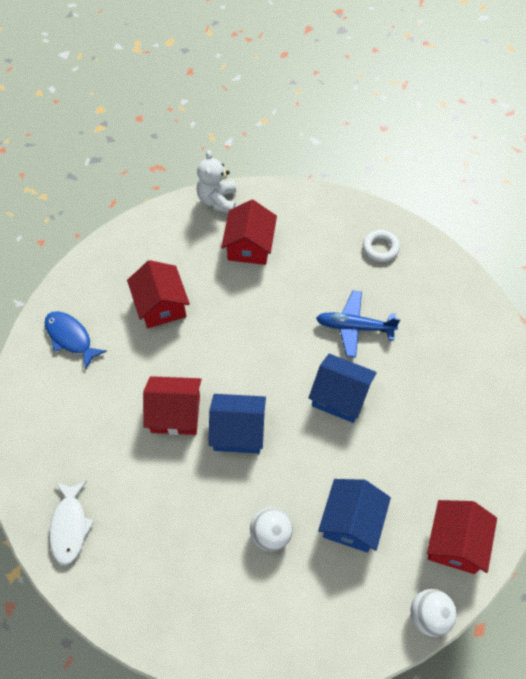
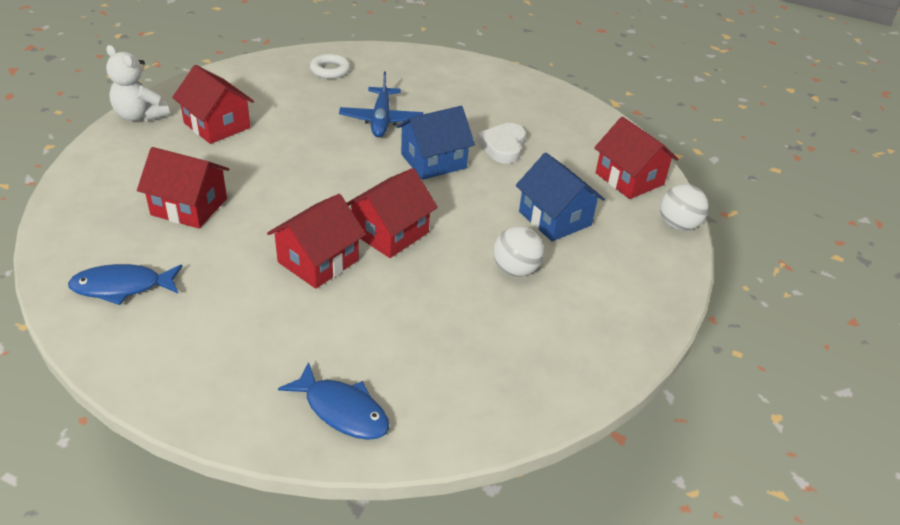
camera: 55 degrees left, 20 degrees down
white fish [49,481,94,565] -> blue fish [278,362,389,440]
blue house [208,394,266,453] -> red house [347,168,438,258]
blue plane [316,291,401,358] -> blue plane turned 45 degrees counterclockwise [339,71,423,137]
none -> white heart [477,123,526,164]

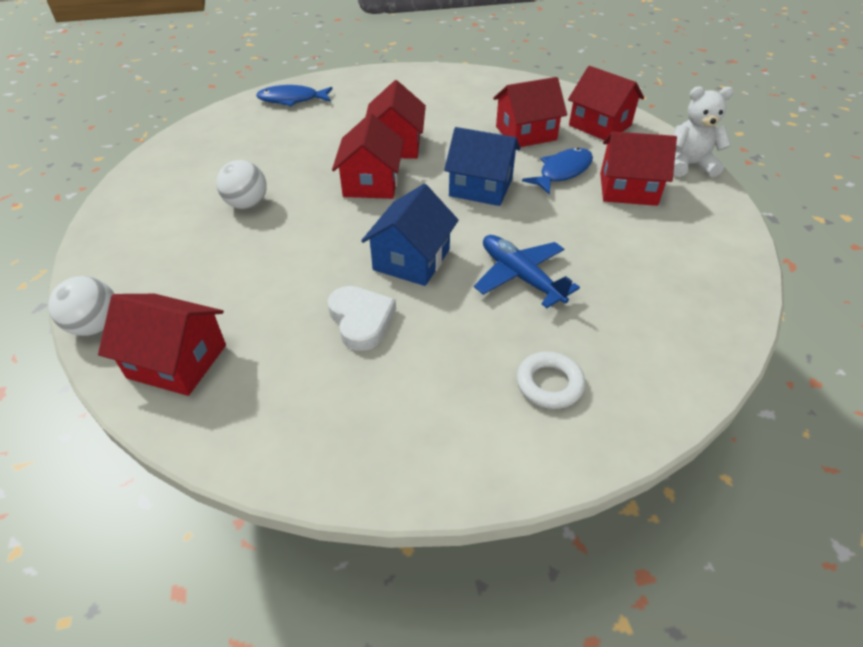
camera: 145 degrees right, 5 degrees up
blue fish [68,264,182,305] -> blue fish moved to [522,148,593,195]
white ring [310,54,350,79] -> white ring moved to [517,351,585,409]
blue house [516,153,605,241] -> blue house moved to [444,127,520,206]
none -> red house [568,66,644,140]

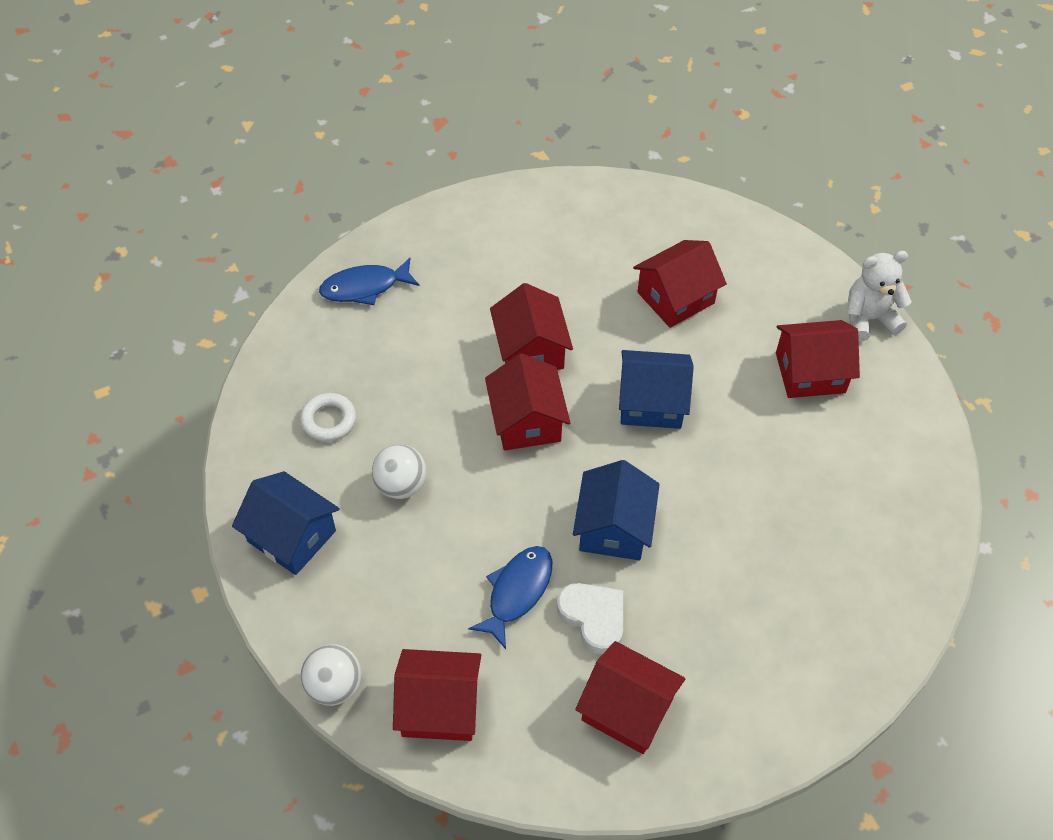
camera: 15 degrees left, 10 degrees up
blue plane [474,235,580,308] -> none
white ring [517,351,585,409] -> white ring moved to [300,393,356,442]
blue fish [522,148,593,195] -> blue fish moved to [468,546,552,649]
red house [568,66,644,140] -> red house moved to [575,641,685,754]
none -> blue house [232,471,340,575]

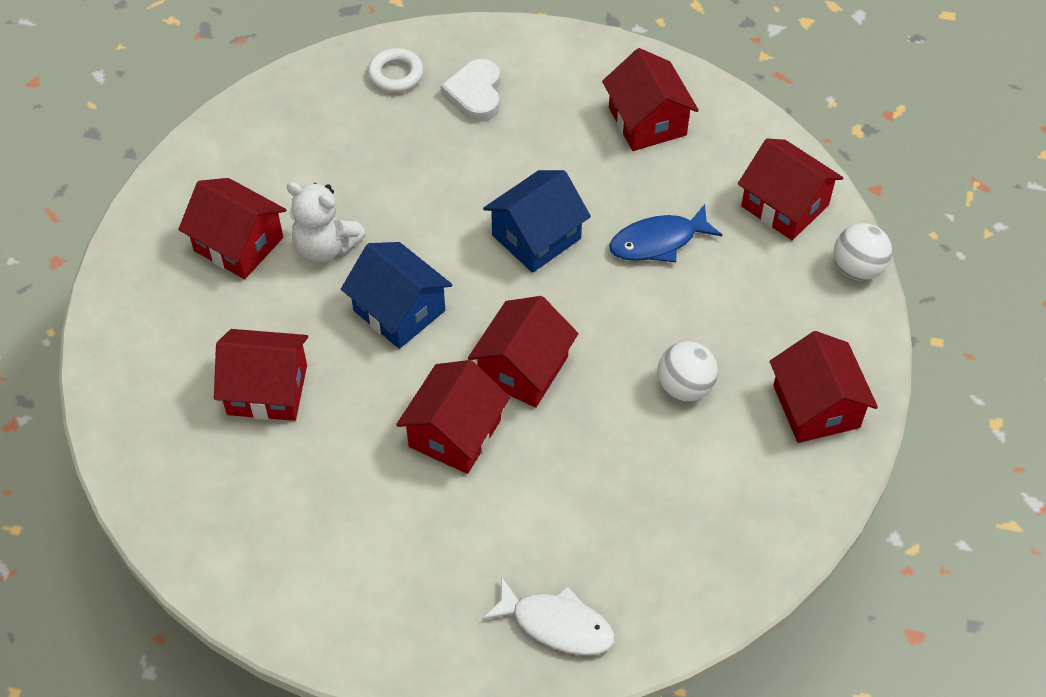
camera: 140 degrees left, 0 degrees up
blue house [232,471,340,575] -> red house [770,331,878,443]
white ring [300,393,356,442] -> white ring moved to [368,48,424,93]
blue fish [319,258,419,305] -> white fish [482,577,615,655]
white heart [557,583,623,655] -> white heart moved to [440,59,500,122]
white teddy bear [847,251,912,342] -> white teddy bear moved to [287,182,366,262]

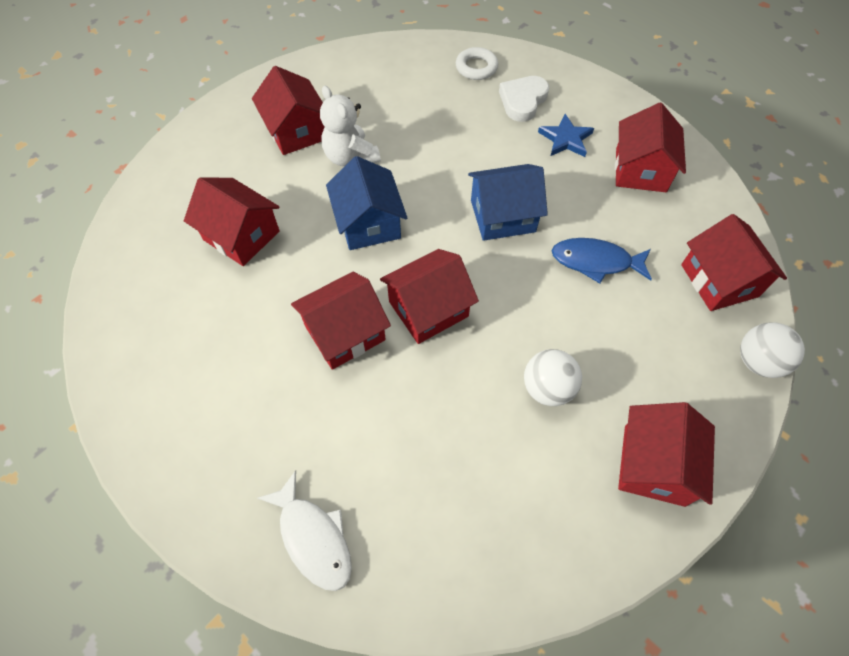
camera: 30 degrees right, 5 degrees up
none -> blue star [538,114,594,157]

